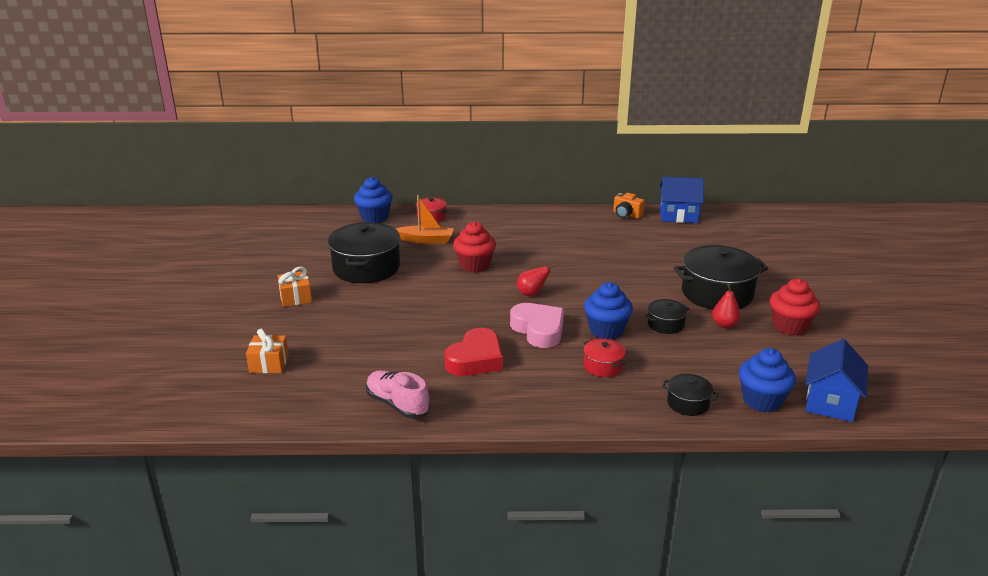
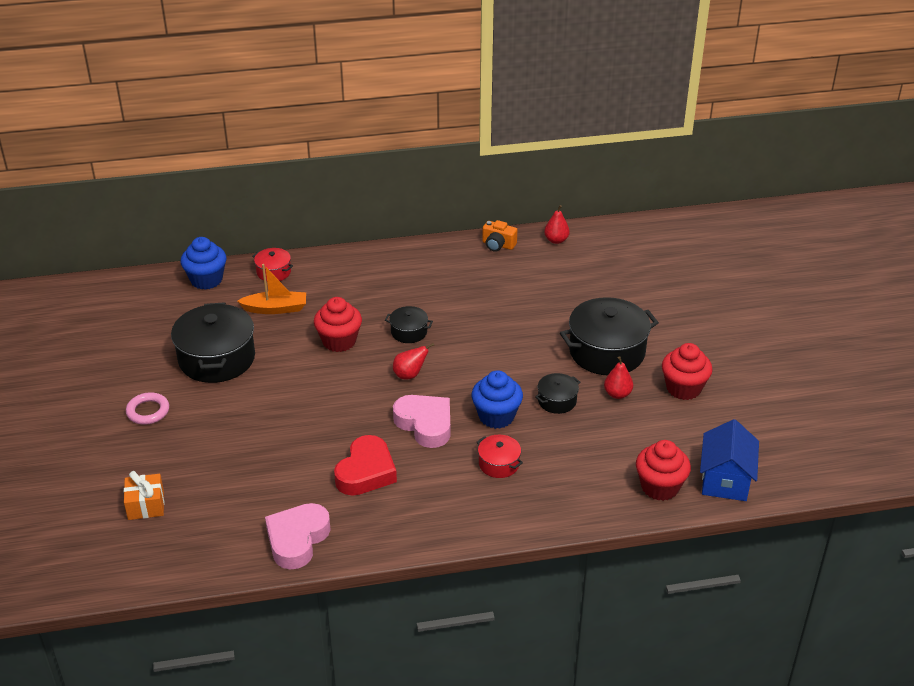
camera: 10 degrees left, 10 degrees up
orange gift [278,267,312,307] -> pink ring [126,392,169,425]
pink shoe [366,370,430,419] -> pink heart [265,503,331,570]
blue house [660,177,704,223] -> red pear [544,205,570,244]
black pot [662,374,719,416] -> black pot moved to [385,306,433,343]
blue cupcake [739,348,796,412] -> red cupcake [636,440,691,501]

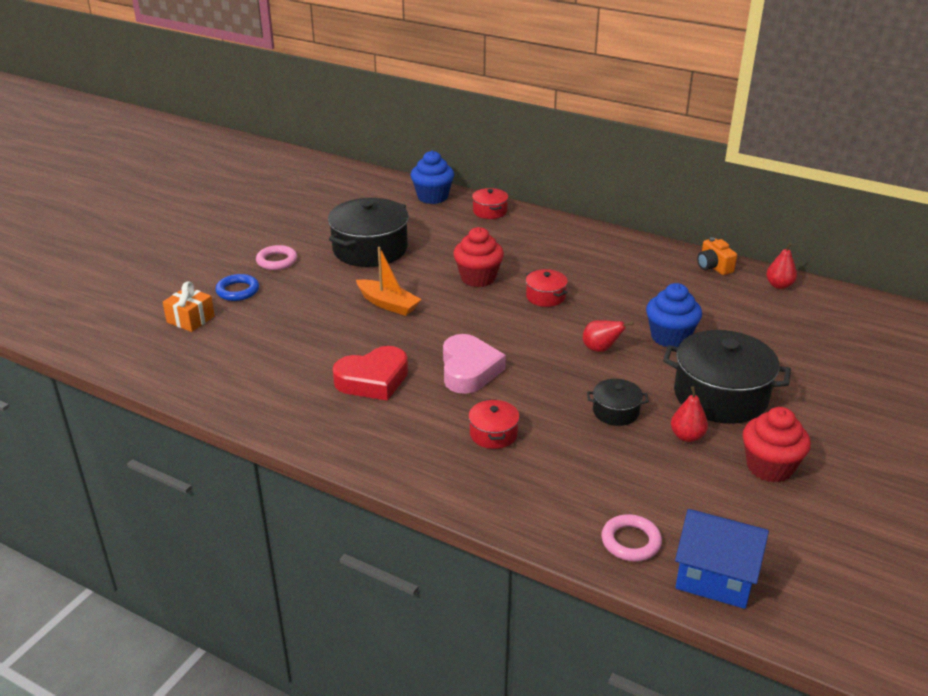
camera: 40 degrees right, 5 degrees down
orange boat [237,264,306,314] -> orange boat moved to [356,247,422,316]
pink heart [265,503,331,570] -> none
black pot [385,306,433,343] -> red pot [526,269,568,307]
red pear [393,343,434,379] -> red pear moved to [583,320,633,352]
blue cupcake [472,370,523,429] -> blue cupcake moved to [646,283,702,347]
red cupcake [636,440,691,501] -> pink ring [601,514,662,562]
blue house [700,419,759,501] -> blue house turned 60 degrees clockwise [675,509,769,609]
none -> blue ring [215,274,259,301]

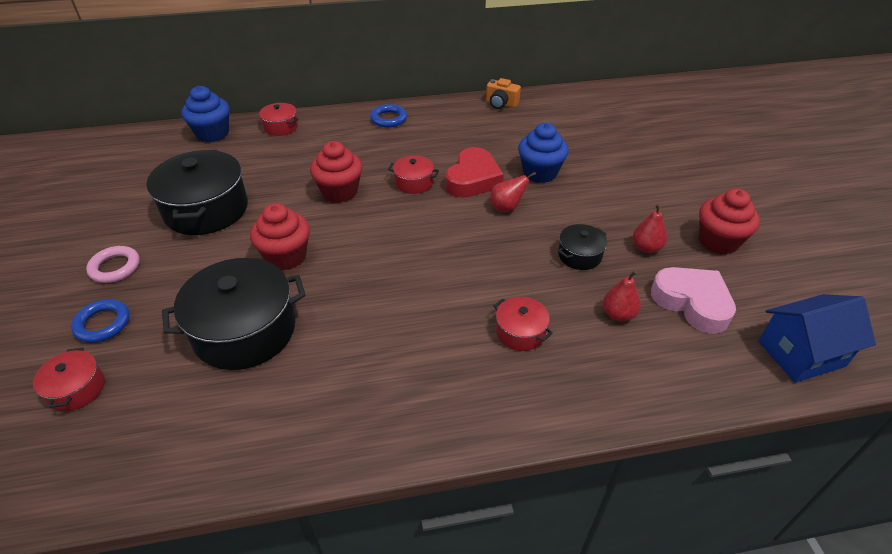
camera: 40 degrees left, 10 degrees up
orange gift [163,281,215,332] -> red pot [33,347,105,411]
red heart [333,346,408,401] -> red heart moved to [445,147,504,198]
orange boat [356,247,422,316] -> red cupcake [250,203,310,270]
pink heart [443,334,506,394] -> pink heart moved to [651,267,736,334]
pink ring [601,514,662,562] -> none
black pot [663,330,791,424] -> black pot moved to [162,258,306,370]
red pear [766,243,797,289] -> red pear moved to [603,271,641,321]
none -> blue ring [370,104,407,127]

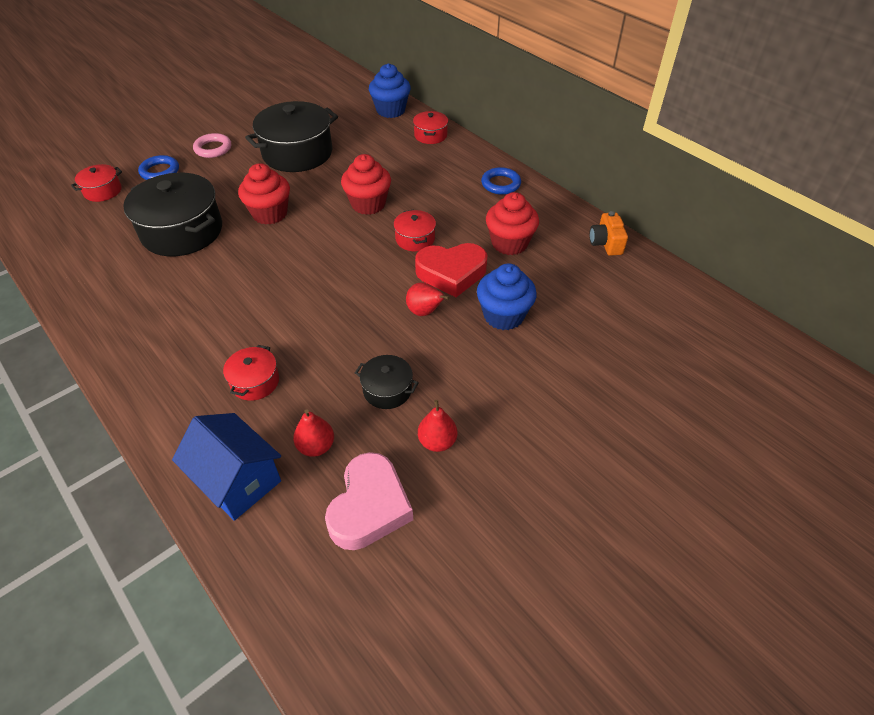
camera: 60 degrees right, 5 degrees up
red cupcake [699,188,760,255] -> red cupcake moved to [486,192,539,255]
blue house [758,294,876,383] -> blue house moved to [172,413,281,521]

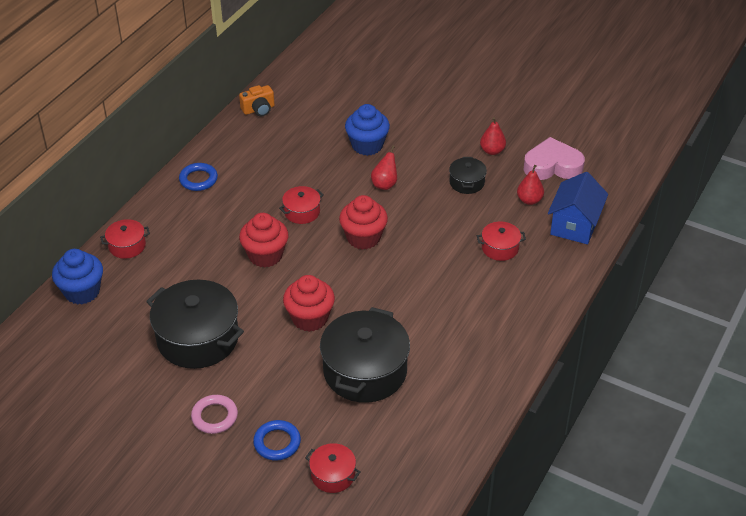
camera: 110 degrees left, 5 degrees down
red heart [415,243,488,297] -> none
red cupcake [486,192,539,255] -> red cupcake moved to [339,195,388,250]

